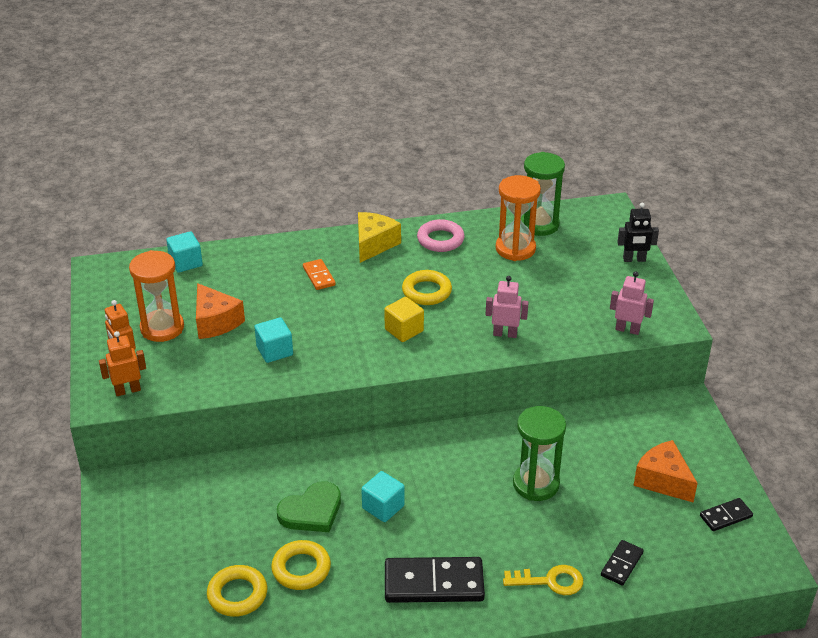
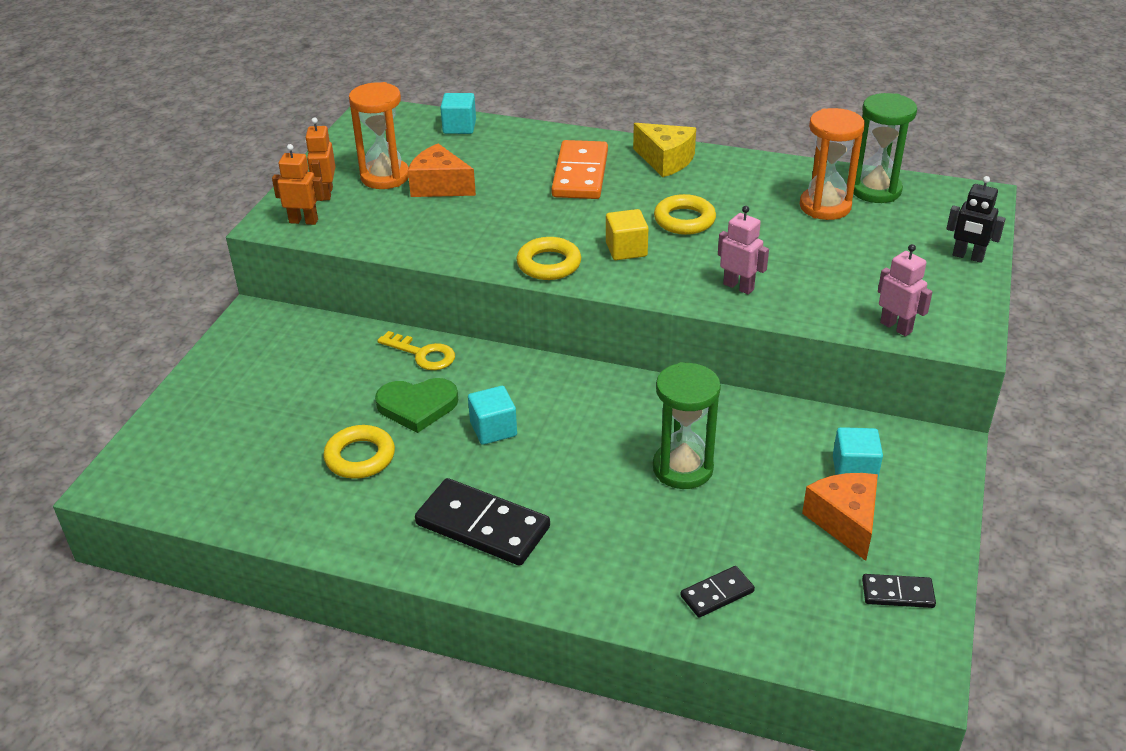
camera: 30 degrees right, 0 degrees up
orange cheese [196,283,245,339] -> orange cheese turned 120 degrees clockwise [408,143,476,197]
yellow ring [207,565,267,617] -> yellow ring moved to [516,237,581,280]
turquoise cube [254,317,293,363] -> turquoise cube moved to [833,427,883,482]
orange domino [303,259,336,290] -> orange domino [551,140,608,199], size x1.93
yellow cheese [358,212,401,263] -> yellow cheese turned 75 degrees clockwise [633,123,696,177]
pink ring [417,219,465,252] -> none
yellow key [503,565,583,595] -> yellow key moved to [377,331,455,370]

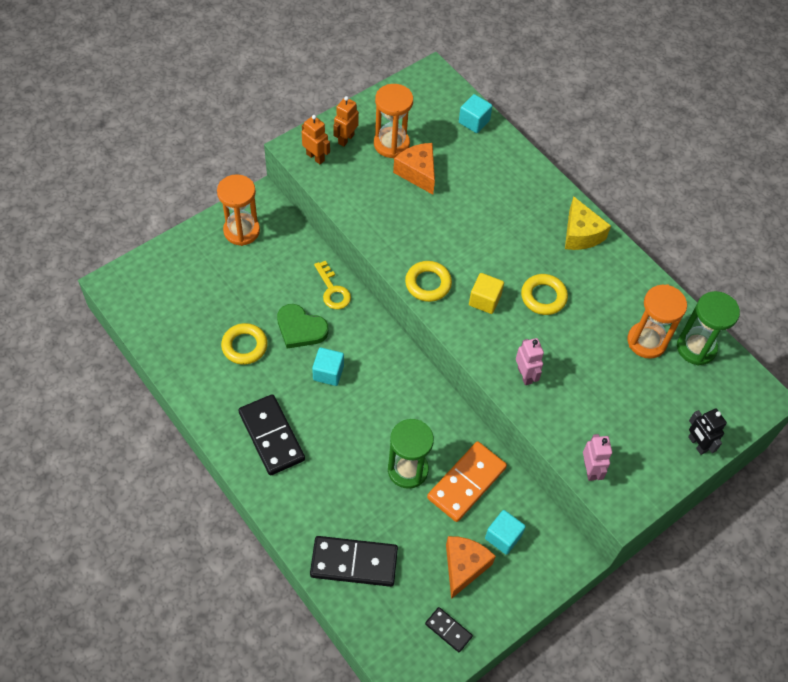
camera: 30 degrees right, 20 degrees up
orange domino [551,140,608,199] -> orange domino moved to [427,441,507,522]
black domino [680,566,755,618] -> black domino [310,536,398,587], size x1.93
none -> orange hourglass [217,174,260,246]

